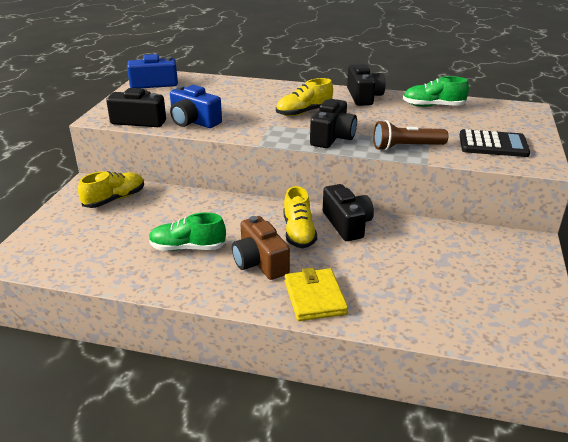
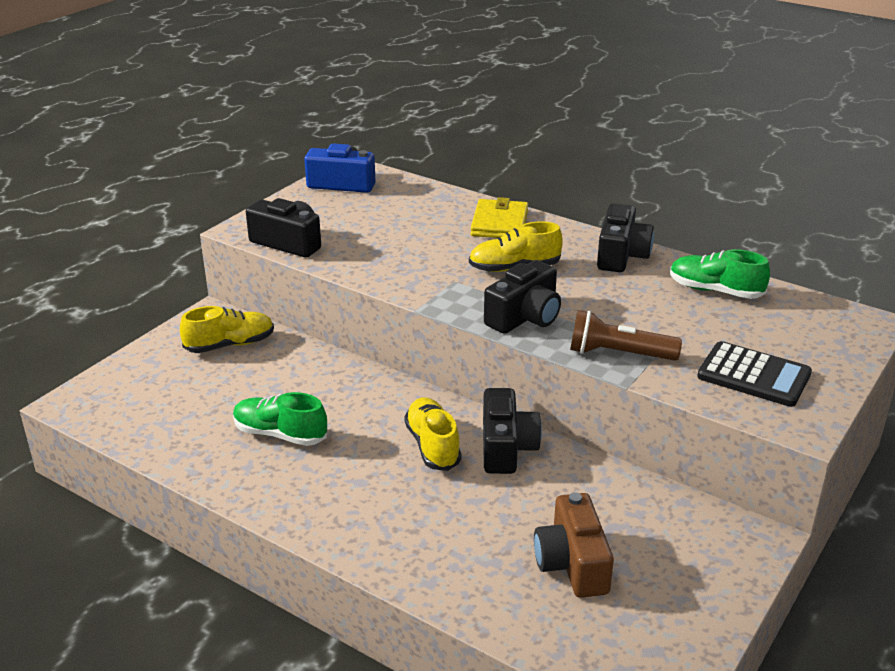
camera: 20 degrees right, 0 degrees up
blue camera [170,85,222,128] -> none
brown camera [232,216,290,280] -> brown camera moved to [534,492,614,598]
yellow shoe [283,186,317,248] -> yellow shoe turned 150 degrees clockwise [404,397,462,471]
yellow wallet [285,268,348,321] -> yellow wallet moved to [471,197,528,238]

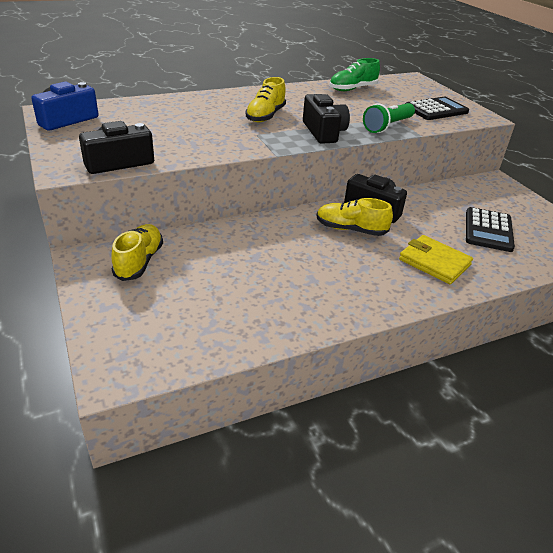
camera: 60 degrees left, 5 degrees up
green shoe [233,392,327,446] -> none
yellow wallet [471,197,528,238] -> yellow wallet moved to [399,235,473,284]
brown camera [534,492,614,598] -> black calculator [466,207,515,252]
brown flashlight [570,310,682,361] -> green flashlight [363,103,415,133]
black camera [597,203,654,272] -> none

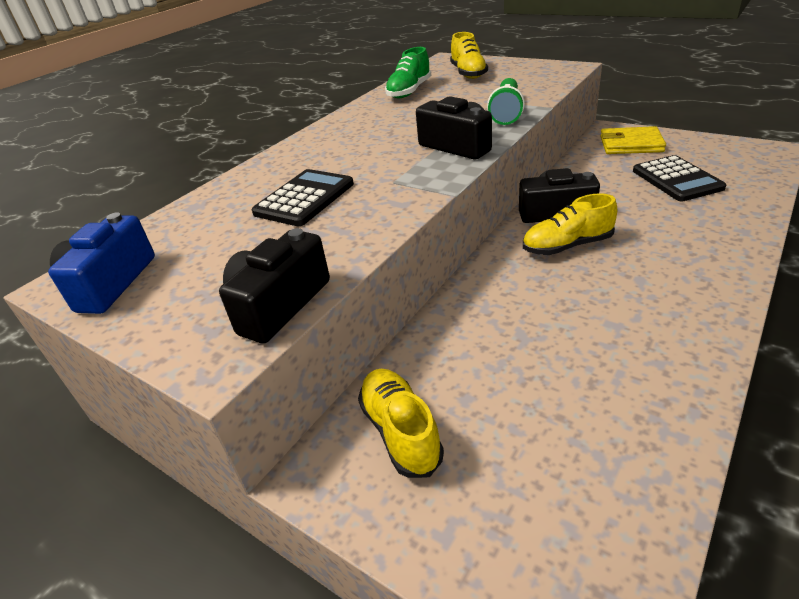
camera: 25 degrees left, 0 degrees up
yellow shoe [246,77,286,123] -> yellow shoe moved to [450,32,488,79]
yellow wallet [399,235,473,284] -> yellow wallet moved to [600,126,666,154]
black calculator [405,97,469,120] -> black calculator moved to [252,169,354,226]

